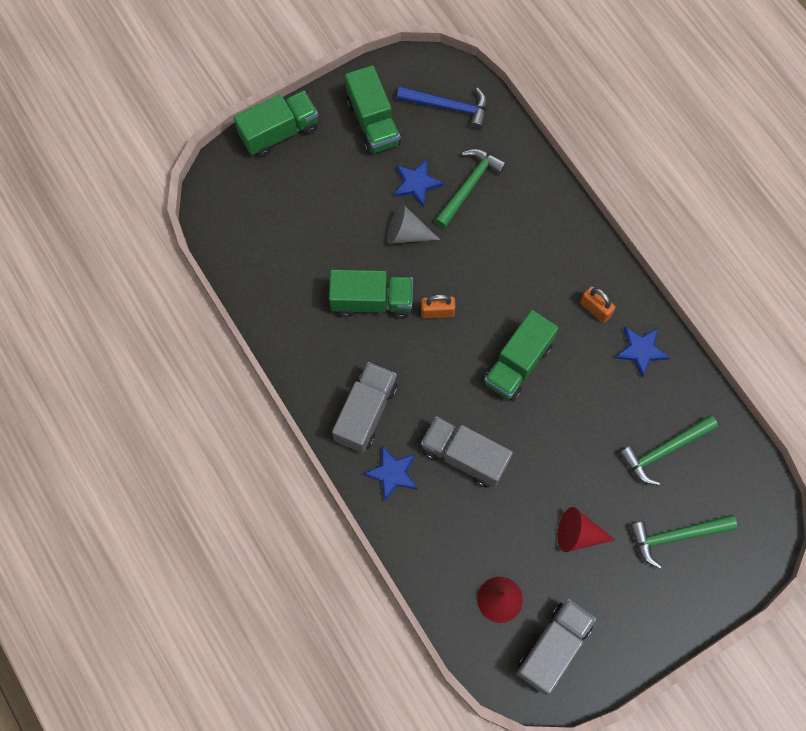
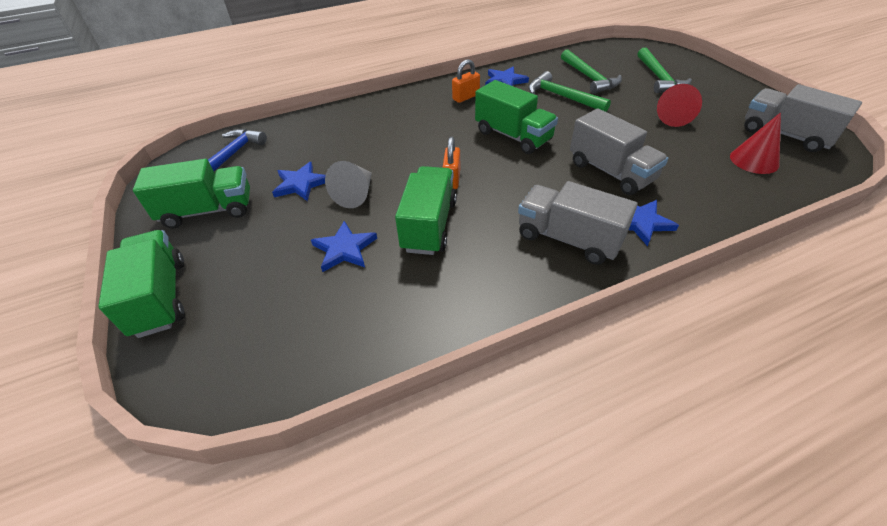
camera: 80 degrees left, 25 degrees down
grey truck [421,416,513,488] -> grey truck turned 75 degrees counterclockwise [570,109,668,195]
green hammer [434,149,506,229] -> green hammer moved to [528,71,611,112]
none -> blue star [311,221,377,272]

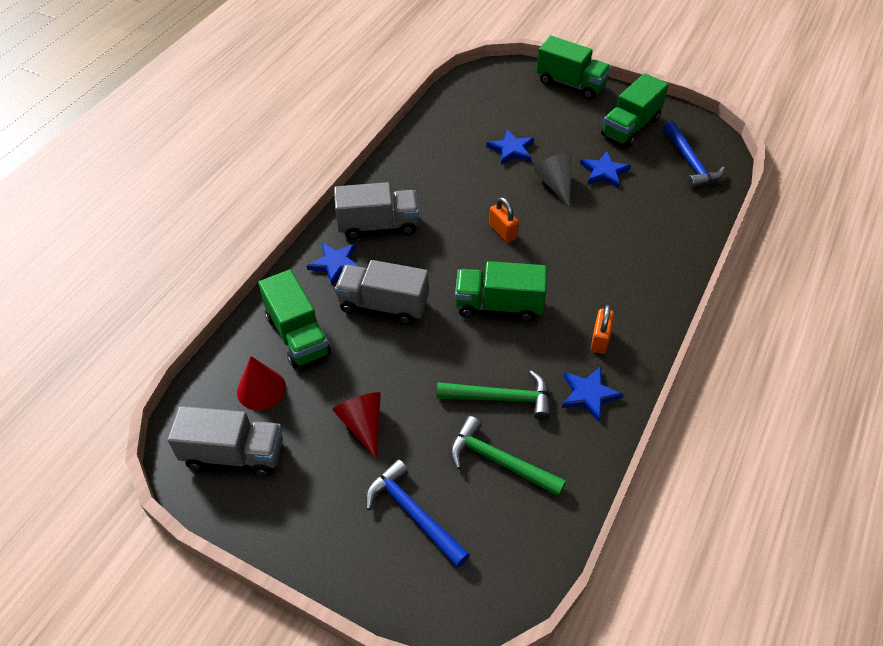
camera: 140 degrees right, 5 degrees up
green truck [395,166,457,255] -> green truck moved to [258,269,331,369]
green hammer [638,48,692,93] -> blue hammer [365,459,470,568]

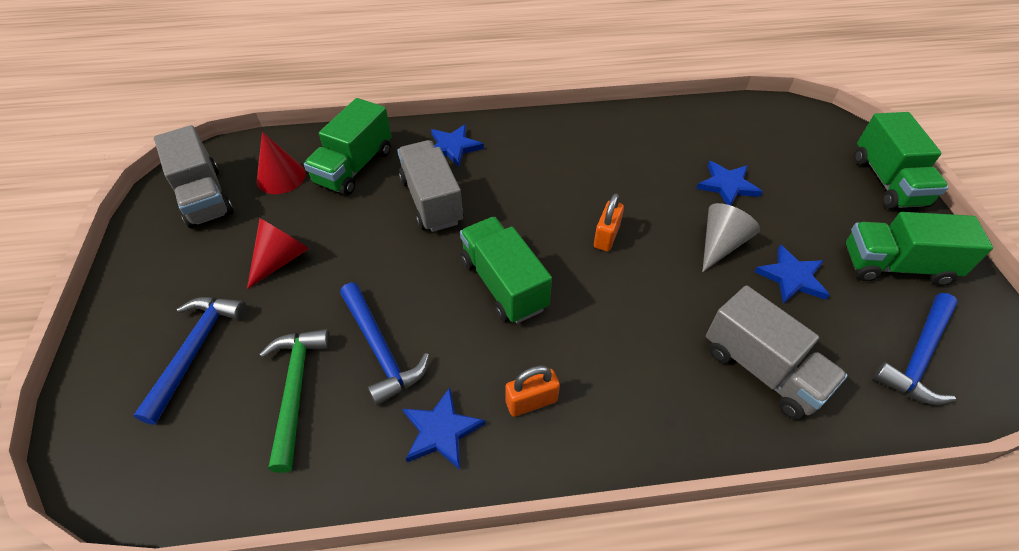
camera: 55 degrees right, 0 degrees up
grey truck [334,182,419,240] -> grey truck moved to [706,285,848,420]
green hammer [437,370,550,420] -> blue hammer [340,283,429,406]

